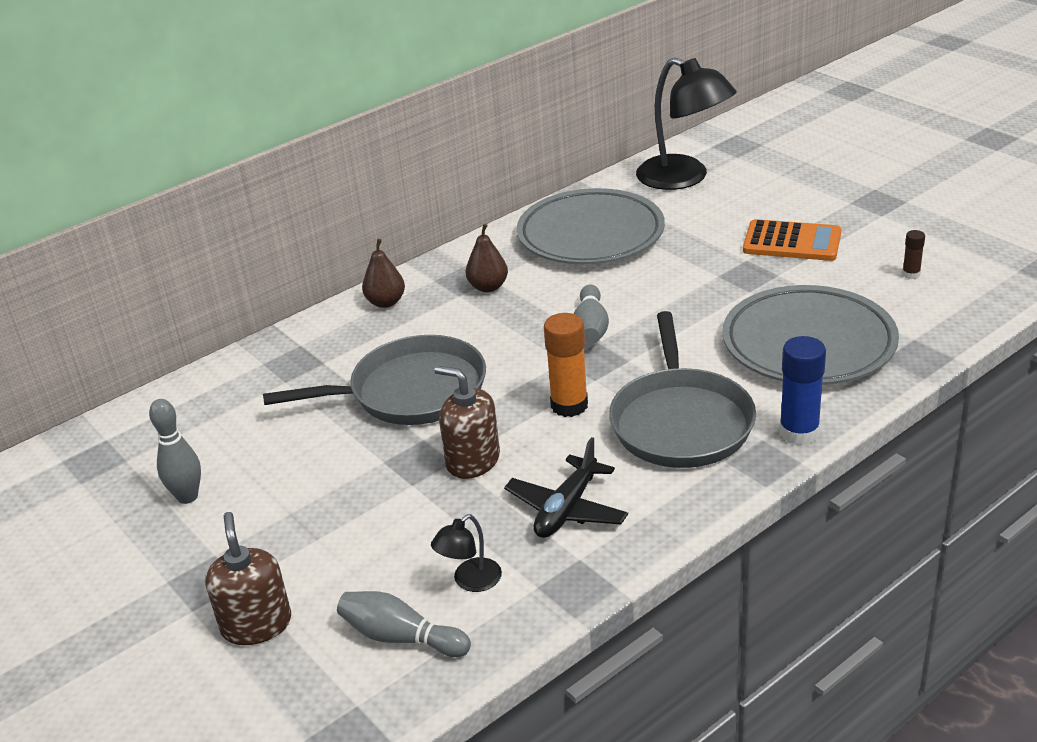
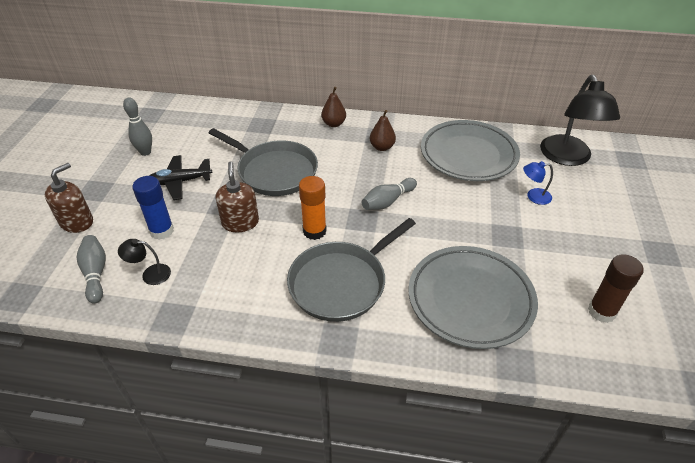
camera: 45 degrees right, 10 degrees up
black plane [504,437,628,538] -> black plane moved to [149,155,212,200]
orange calculator [743,219,841,261] -> none
blue glue stick [780,336,826,445] -> blue glue stick moved to [132,176,174,240]
brown glue stick [902,230,925,279] -> brown glue stick [588,254,644,323], size x1.93
none -> blue lamp [523,161,553,205]

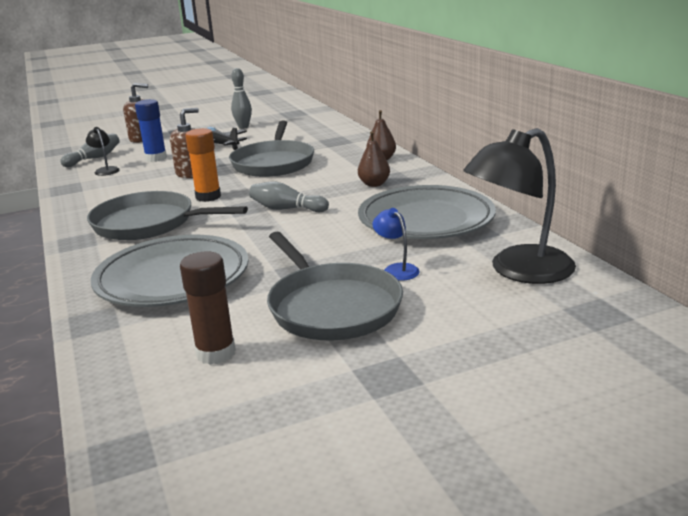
camera: 60 degrees right, 20 degrees down
none -> grey pan [267,232,403,341]

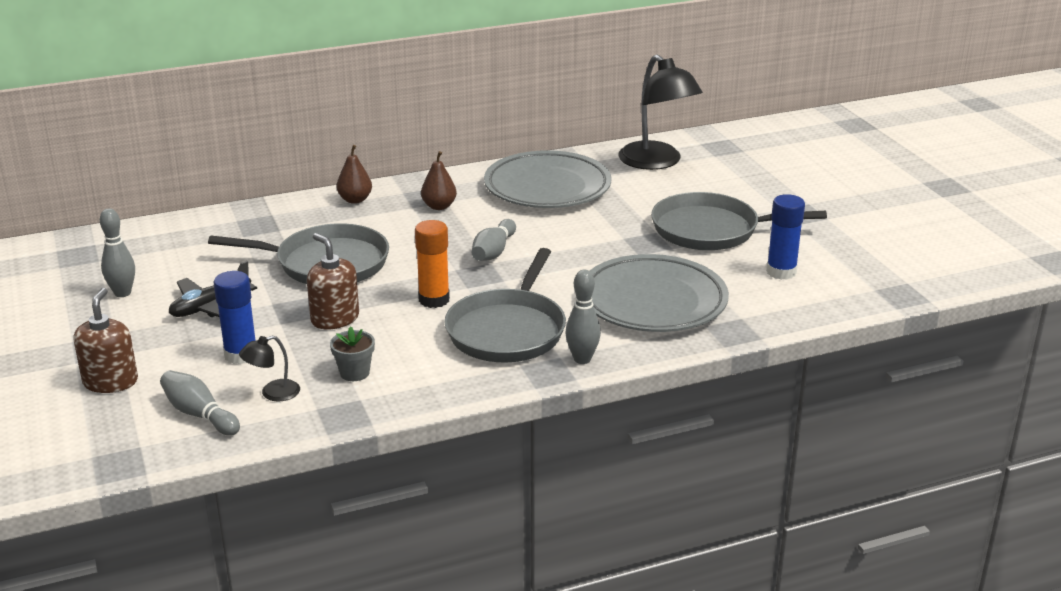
camera: 90 degrees left, 5 degrees up
brown glue stick [180,252,236,365] -> blue glue stick [766,194,805,280]
grey pan [267,232,403,341] -> grey pan turned 150 degrees counterclockwise [651,192,827,250]
blue lamp [373,208,420,281] -> none
none -> grey flower pot [330,326,375,381]
none -> grey bowling pin [565,270,601,364]

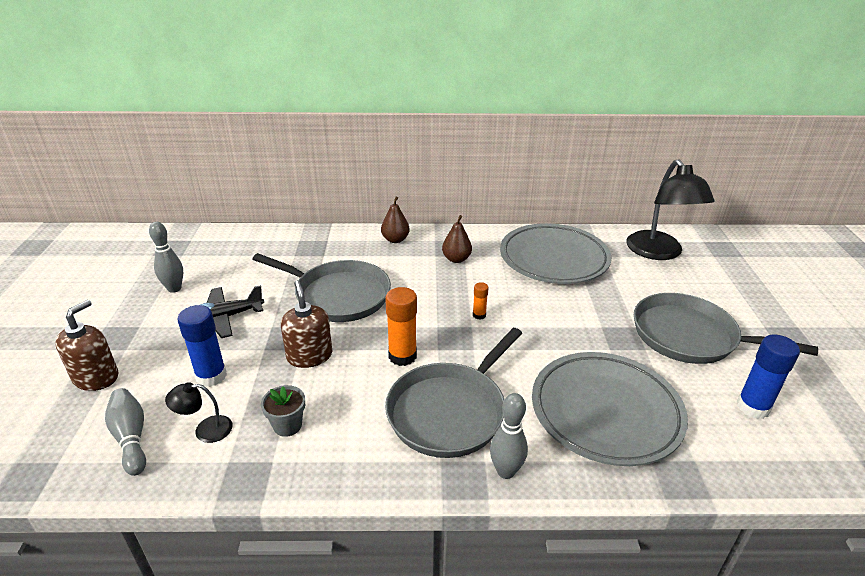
camera: 20 degrees right, 5 degrees up
grey bowling pin [472,219,516,261] -> orange glue stick [473,282,489,320]

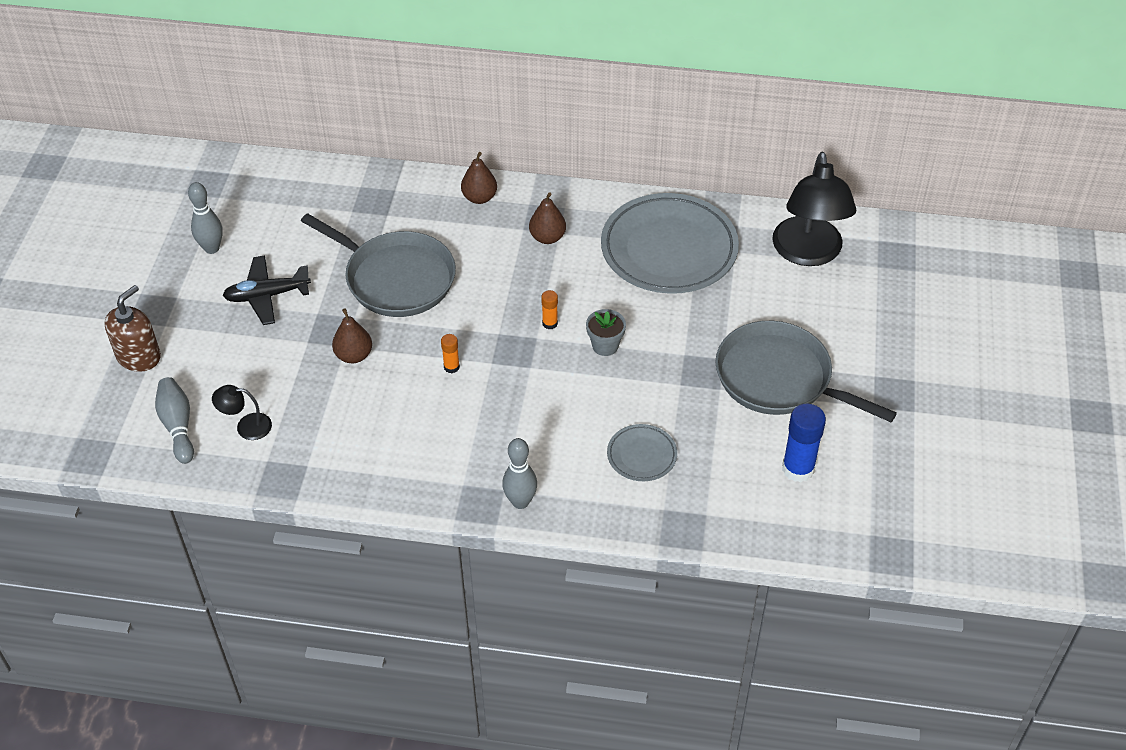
camera: 10 degrees right, 15 degrees up
blue glue stick [177,305,227,387] -> none
grey flower pot [261,385,305,437] -> grey flower pot moved to [586,309,626,356]
brown soap dispenser [281,280,332,368] -> brown pear [332,308,372,363]
orange glue stick [385,287,417,366] -> orange glue stick [441,334,460,373], size x0.52
grey pan [385,328,522,458] -> none
grey plate [532,352,688,466] -> grey plate [607,424,677,481], size x0.46

